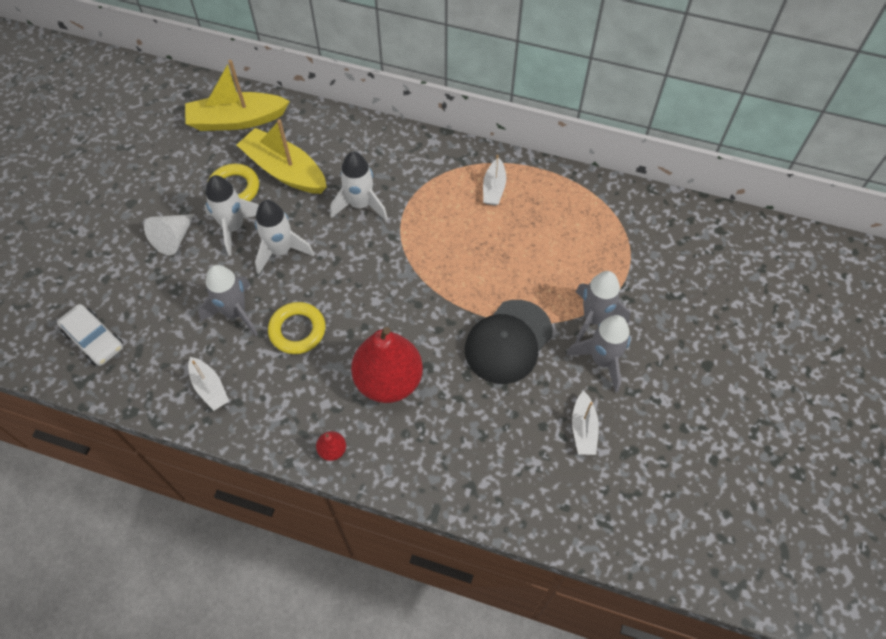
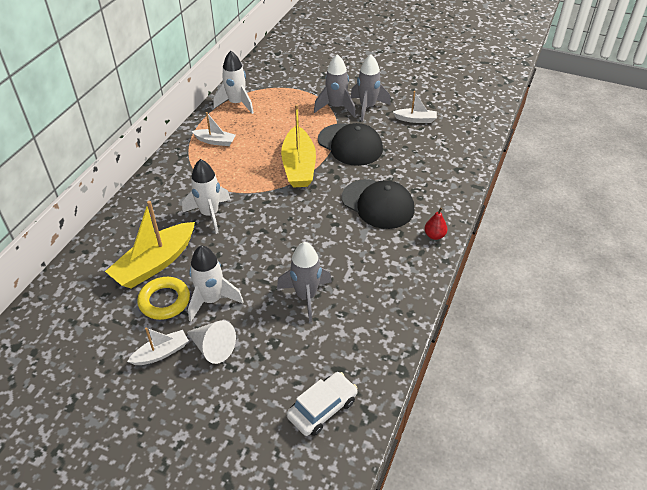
camera: 85 degrees left, 15 degrees down
yellow boat [185,60,290,131] -> yellow boat moved to [281,104,316,187]
white boat [188,357,229,411] -> white boat moved to [127,327,189,365]
white rocket [255,200,314,274] -> white rocket moved to [213,51,254,114]
yellow ring [268,302,325,354] -> none
red pear [351,327,423,403] -> black cap [342,179,415,229]

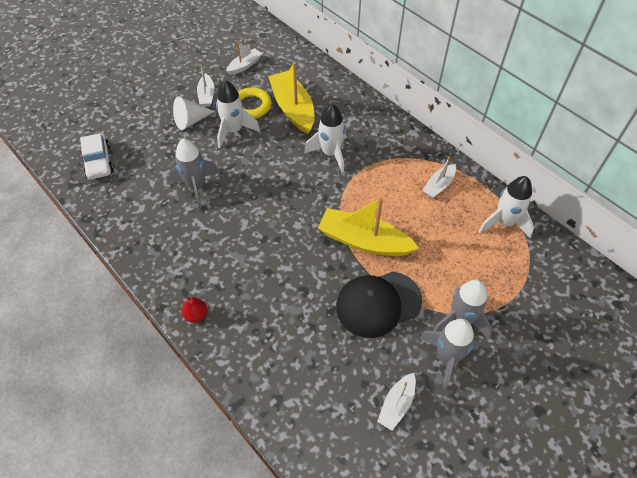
camera: 115 degrees right, 10 degrees up
black cap [342,179,415,229] -> none
none -> white boat [226,41,262,75]

